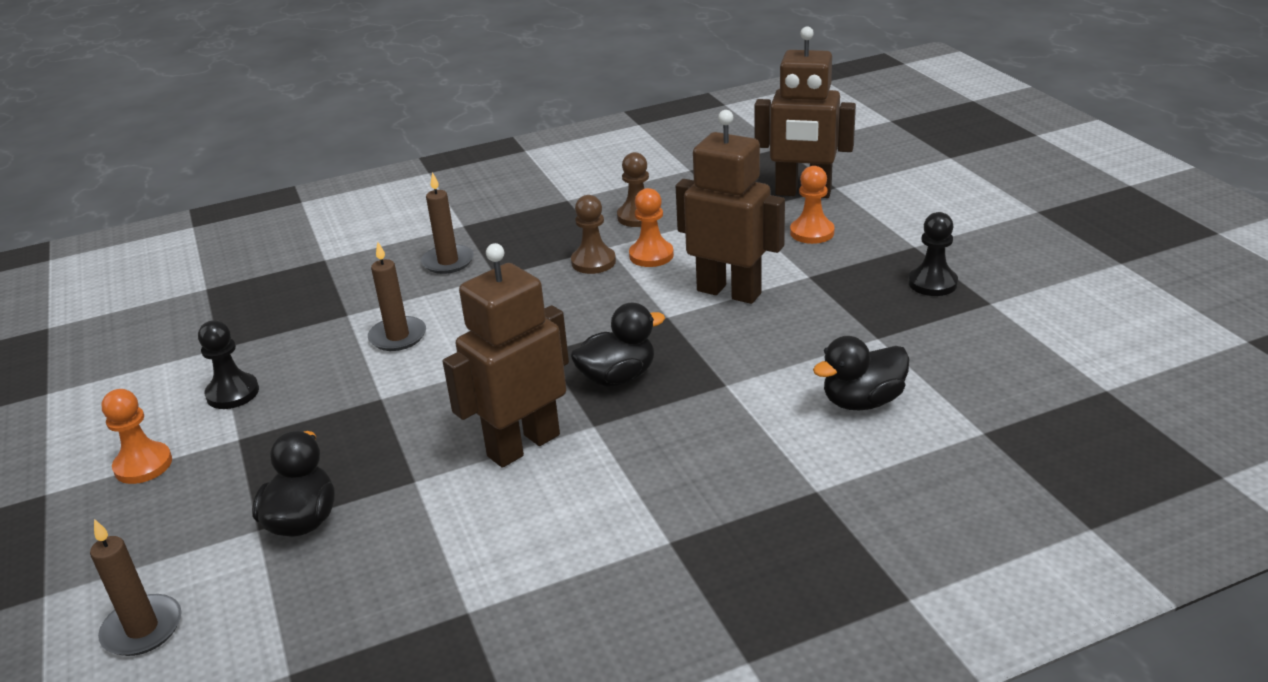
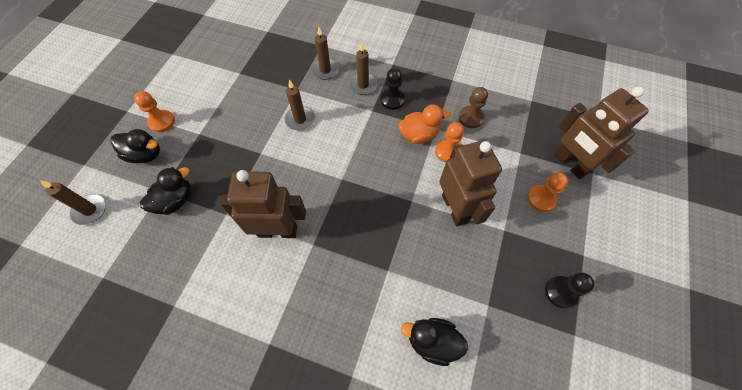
camera: 40 degrees right, 30 degrees up
black pawn [198,320,259,409] -> black pawn moved to [380,68,405,110]
brown pawn [571,195,616,274] -> orange duck [398,104,451,144]
black duck [571,303,665,387] -> black duck moved to [110,129,160,163]
none -> brown candle [311,27,339,80]

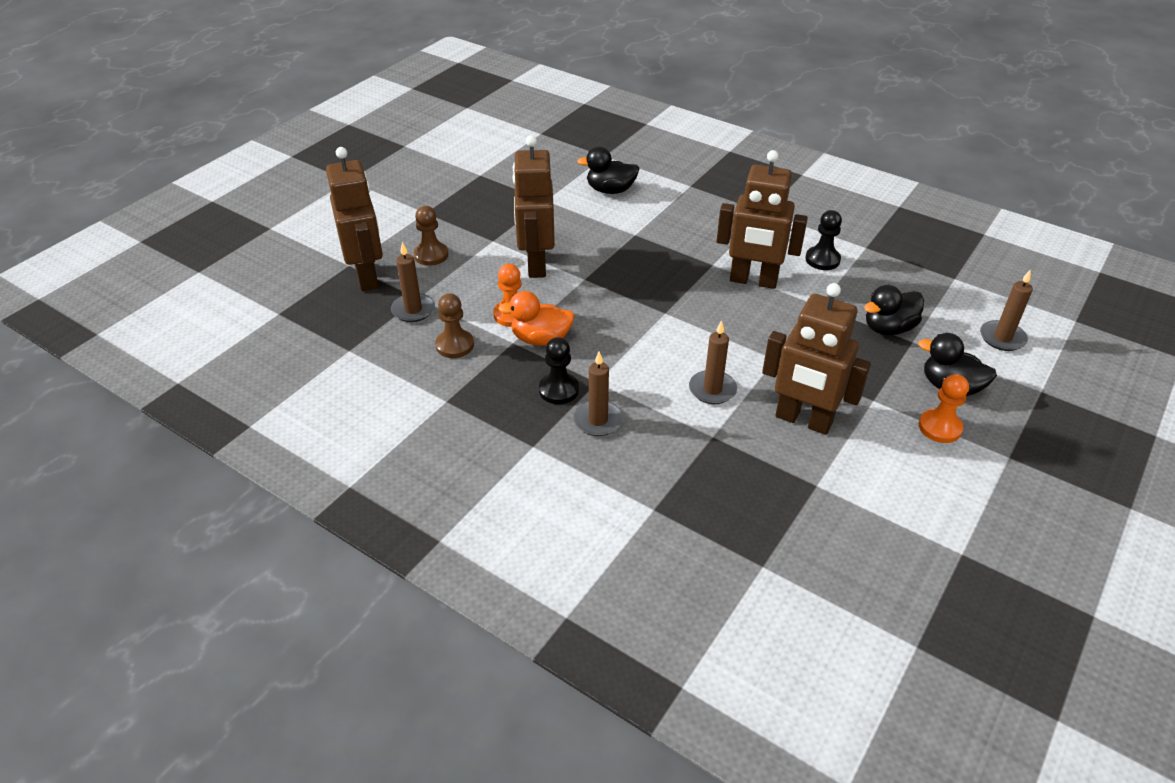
camera: 165 degrees left, 20 degrees down
brown candle [311,27,339,80] -> brown candle moved to [391,242,435,322]
black duck [401,318,468,366] -> black duck turned 150 degrees clockwise [577,147,640,194]
orange pawn [527,172,568,212] -> brown pawn [414,206,448,266]
black pawn [545,273,594,309] -> black pawn moved to [805,210,842,270]
none -> brown robot [762,283,871,435]

